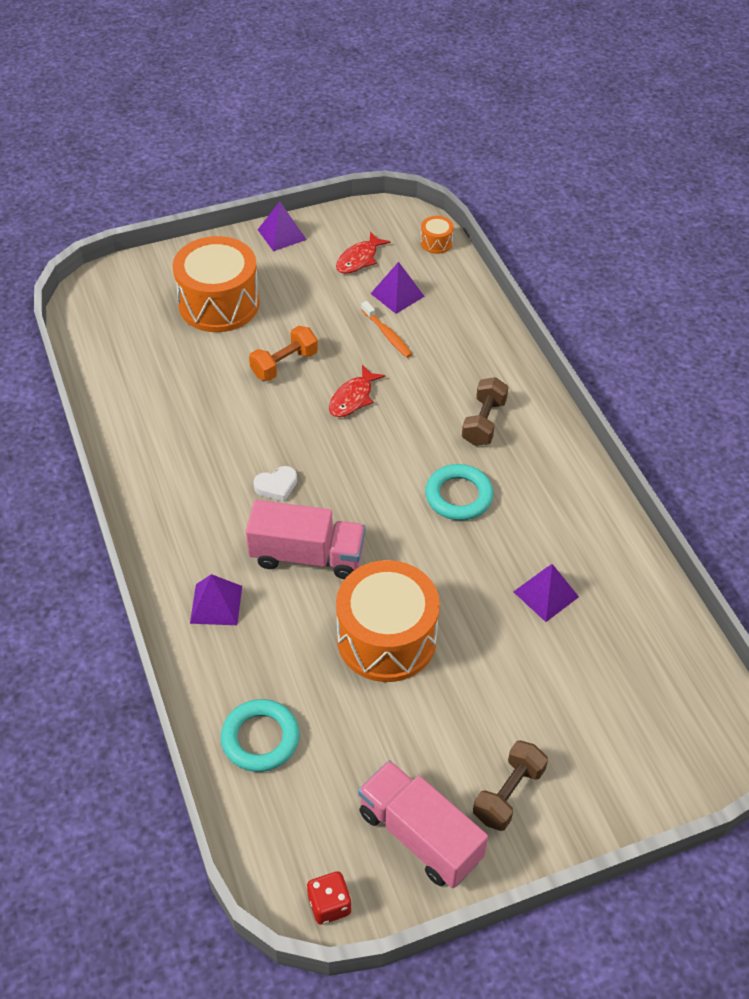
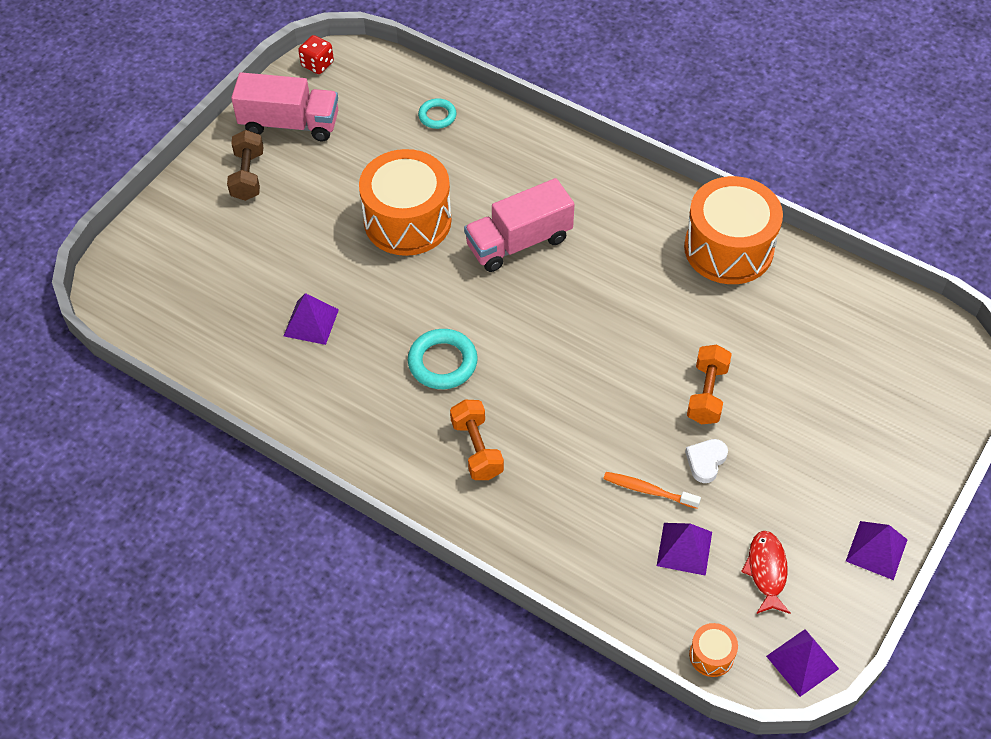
camera: 145 degrees right, 5 degrees up
orange drum [173,236,260,332] -> orange drum moved to [684,176,783,284]
purple pyramid [190,574,242,625] -> purple pyramid moved to [766,629,839,697]
turquoise ring [221,699,300,772] -> turquoise ring [418,98,456,129], size x0.62
white heart [253,466,297,502] -> white heart moved to [685,439,728,483]
red fish [329,365,385,417] -> none
brown dumbbell [462,377,509,446] -> orange dumbbell [450,400,504,480]

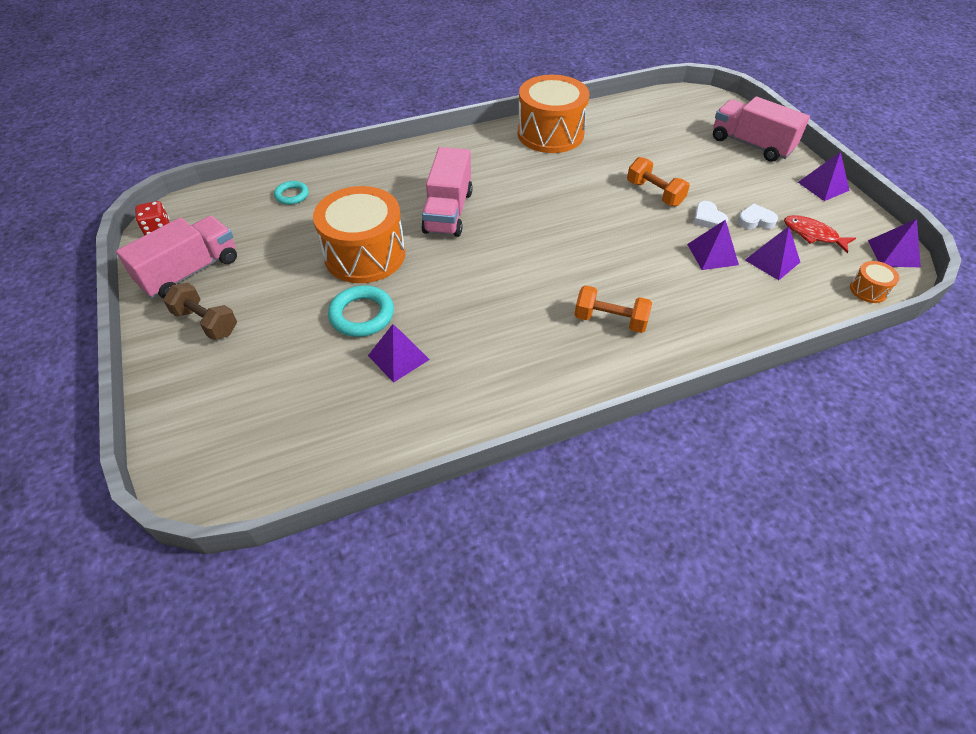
camera: 55 degrees left, 5 degrees down
turquoise ring [408,329,478,389] -> turquoise ring moved to [328,285,394,337]
orange toothbrush [603,472,701,509] -> purple pyramid [687,219,739,270]
none -> pink truck [713,97,810,162]
none -> white heart [737,203,778,229]

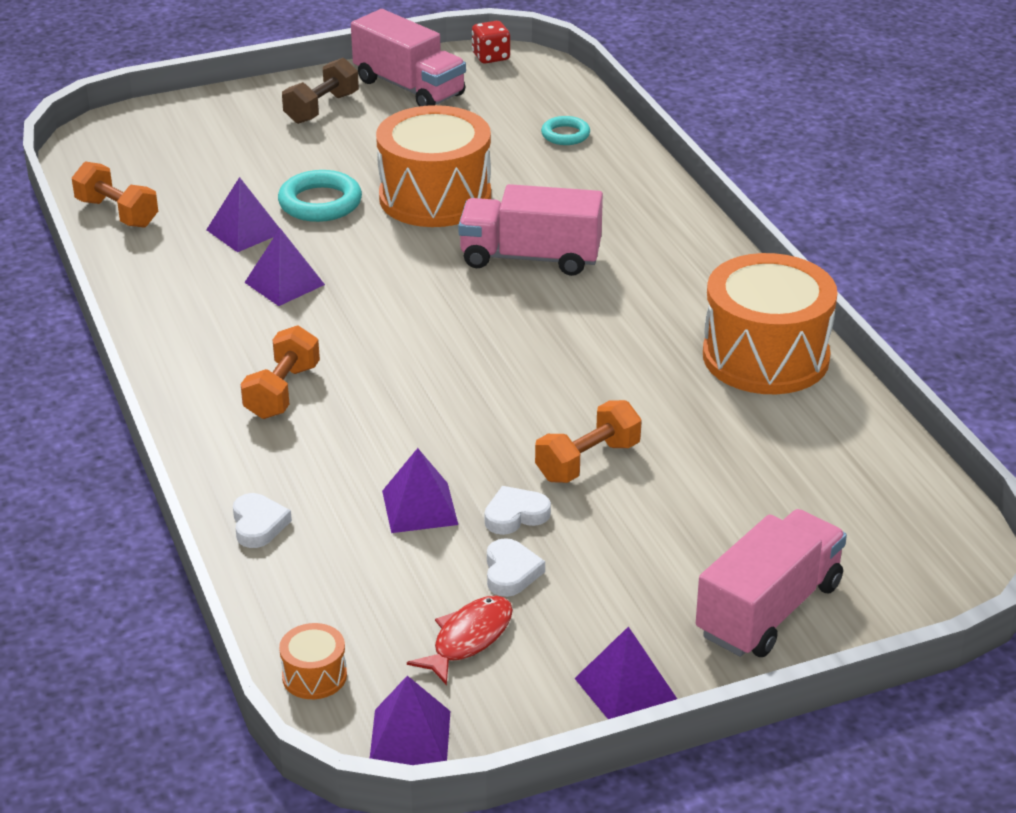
camera: 90 degrees right, 15 degrees down
purple pyramid [745,226,800,280] -> purple pyramid moved to [244,228,325,306]
none -> orange dumbbell [72,162,158,228]
none -> white heart [233,493,292,548]

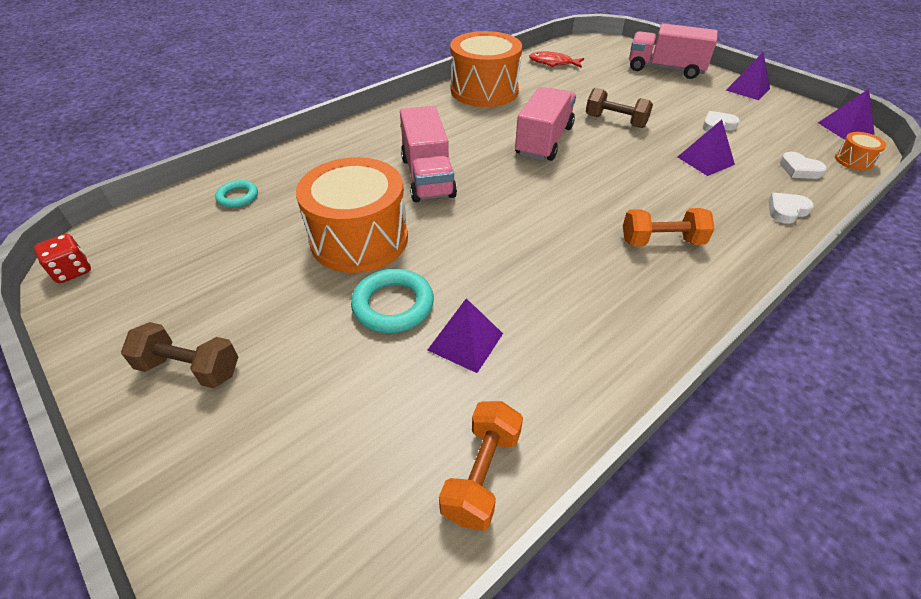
camera: 110 degrees left, 10 degrees up
purple pyramid [244,228,325,306] -> none
pink truck [351,9,466,107] -> pink truck moved to [515,87,576,161]
red fish [407,596,513,685] -> red fish moved to [529,51,584,68]
white heart [485,486,551,535] -> white heart moved to [779,152,827,179]
orange dumbbell [535,400,642,483] -> brown dumbbell [586,88,653,128]

